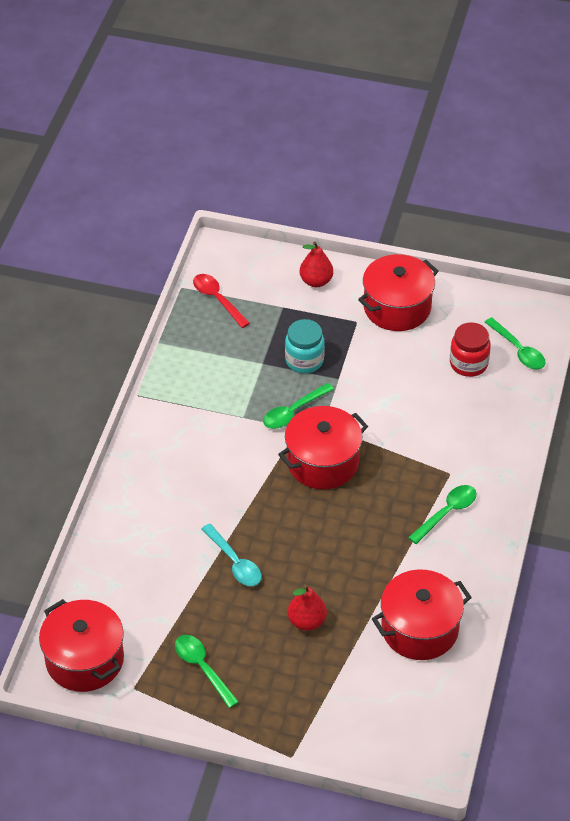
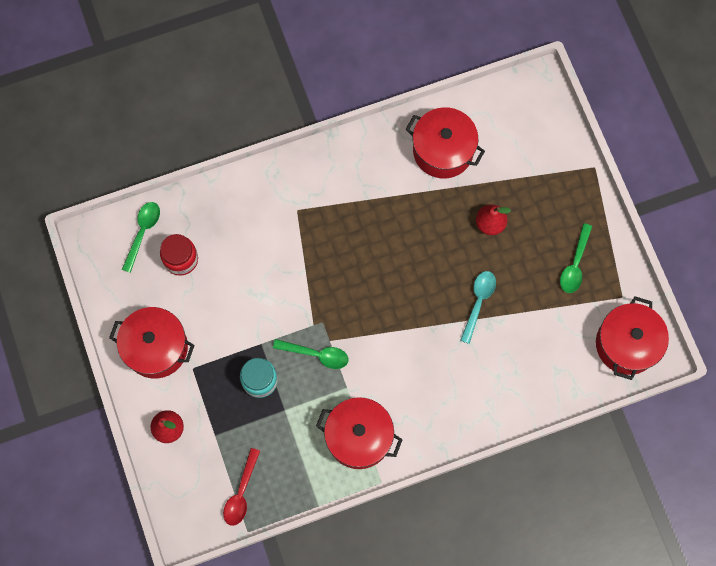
camera: 125 degrees left, 25 degrees up
red pot [278,406,368,489] -> red pot moved to [316,397,403,469]
green spoon [408,485,477,544] -> none

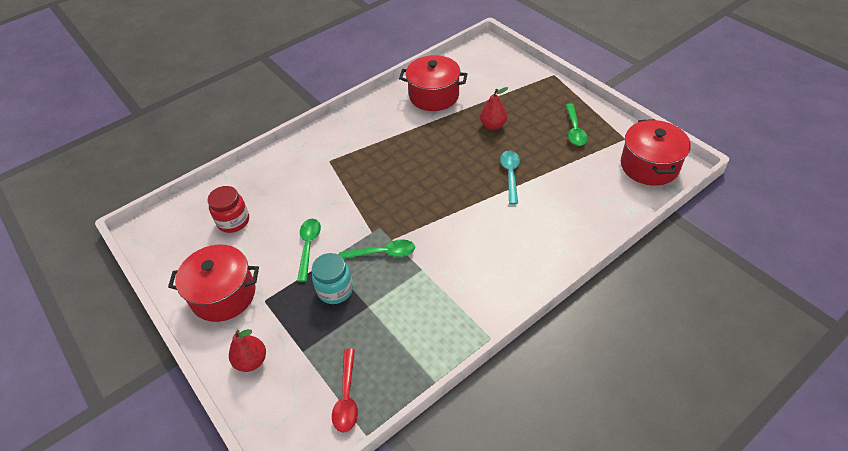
camera: 15 degrees left, 25 degrees down
green spoon [122,202,160,273] -> green spoon moved to [297,219,321,282]
red pot [316,397,403,469] -> none

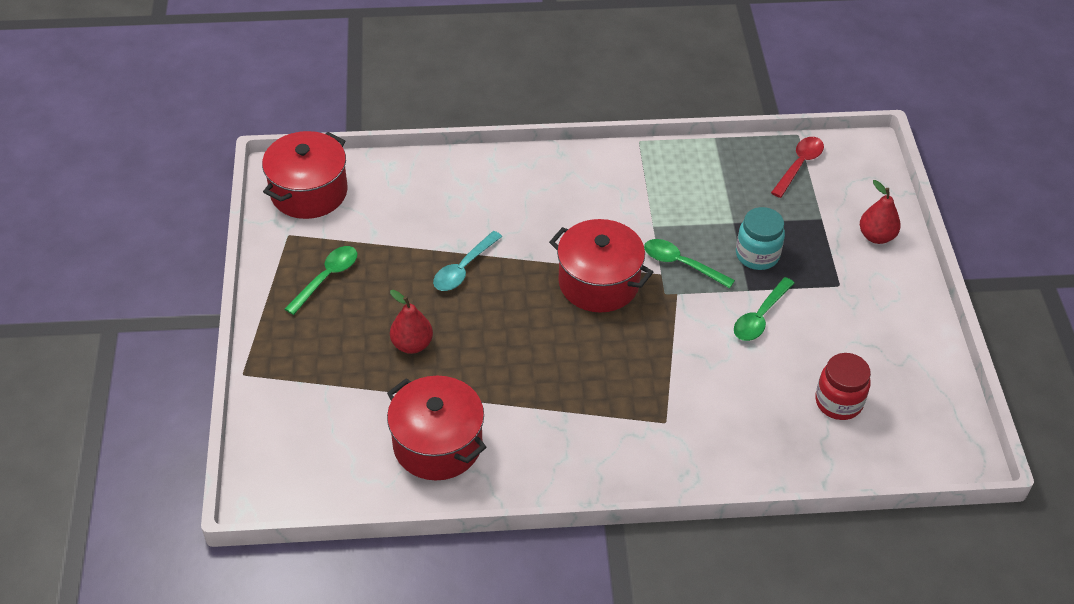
camera: 150 degrees left, 0 degrees up
red pot [168,245,259,322] -> red pot moved to [549,219,653,313]

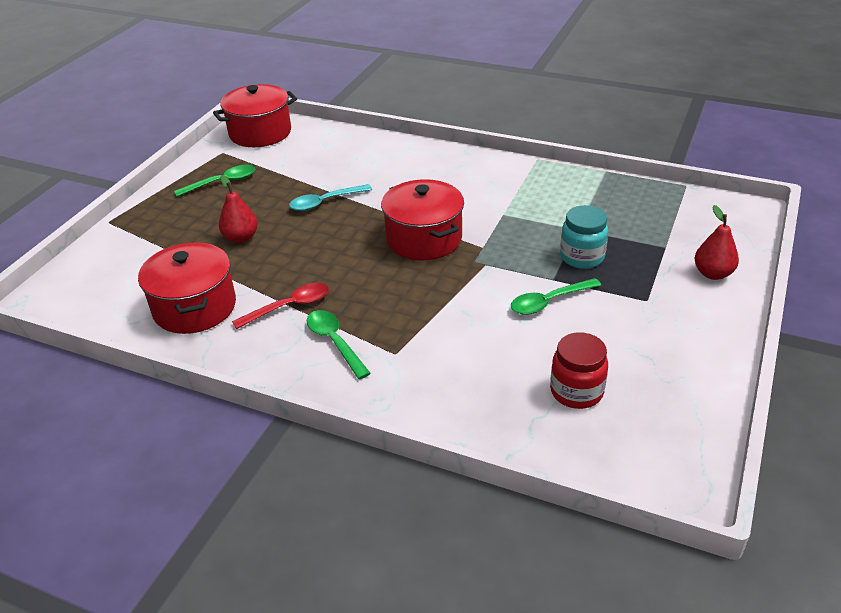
camera: 30 degrees right, 10 degrees down
green spoon [644,239,735,289] -> green spoon moved to [307,310,371,379]
red spoon [771,137,824,198] -> red spoon moved to [232,283,329,329]

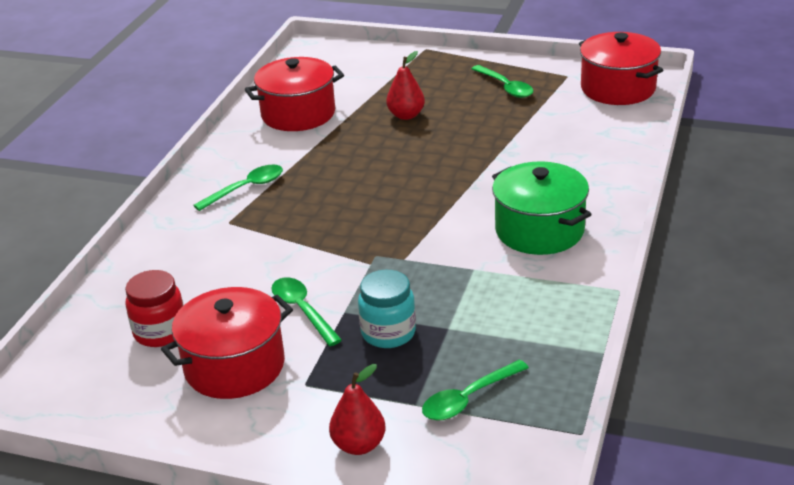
camera: 85 degrees right, 5 degrees down
red spoon [232,283,329,329] -> none
turquoise spoon [289,184,372,211] -> none
red pot [381,179,464,260] -> red pot moved to [161,287,293,399]
none -> green spoon [422,359,529,421]
none -> green pot [492,161,592,255]

